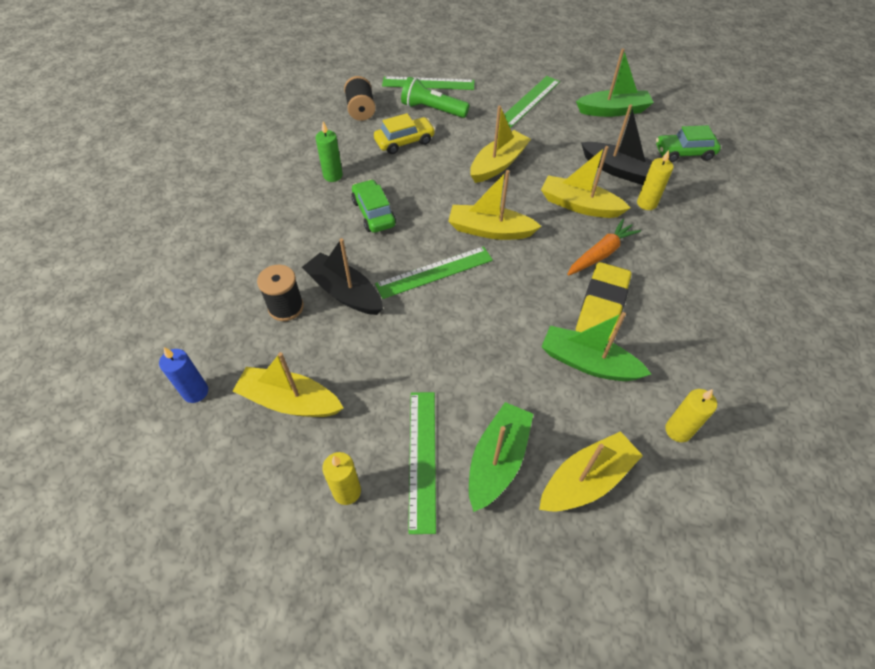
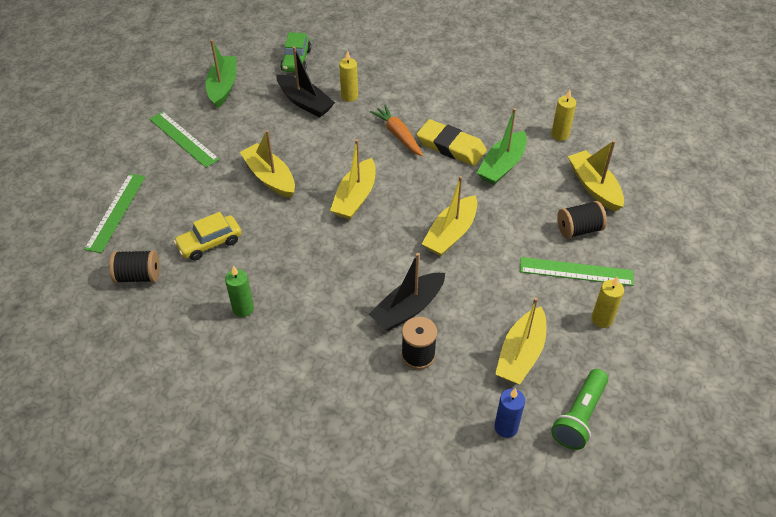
camera: 80 degrees left, 5 degrees down
green car [352,179,396,233] -> none
yellow car [374,113,436,154] -> yellow car turned 105 degrees counterclockwise [174,212,241,261]
green ruler [375,246,493,299] -> none
green flashlight [401,77,469,118] -> green flashlight moved to [551,369,608,450]
green boat [469,402,533,512] -> black spool [557,201,607,239]
yellow boat [541,146,630,218] -> yellow boat moved to [422,176,477,256]
black boat [581,105,652,185] -> black boat turned 90 degrees clockwise [276,46,335,117]

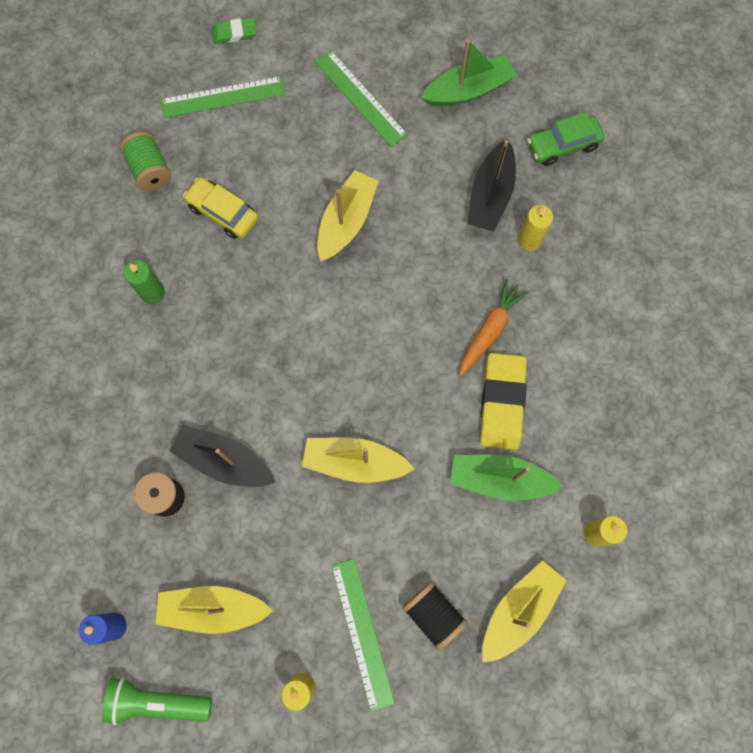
camera: 65 degrees right, 25 degrees up
black spool [109,250,160,283] -> green spool [120,132,171,191]
green ruler [149,111,220,168] -> green ruler turned 60 degrees counterclockwise [315,50,408,147]
yellow boat [330,139,376,220] -> none
none -> green eraser [212,18,257,44]

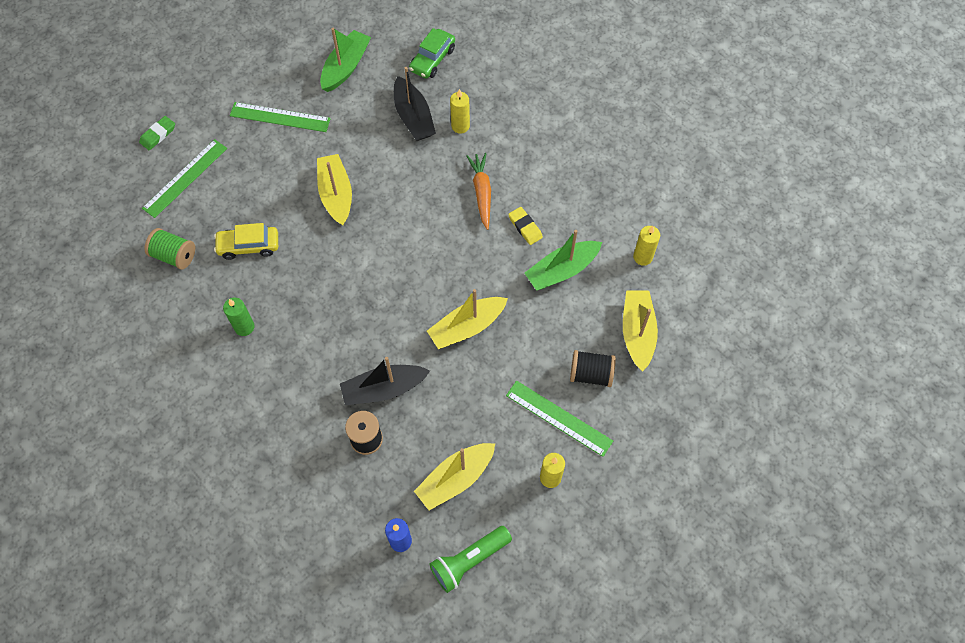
camera: 40 degrees left, 10 degrees down
yellow eraser [480,353,527,450] -> yellow eraser [508,207,543,245], size x0.55

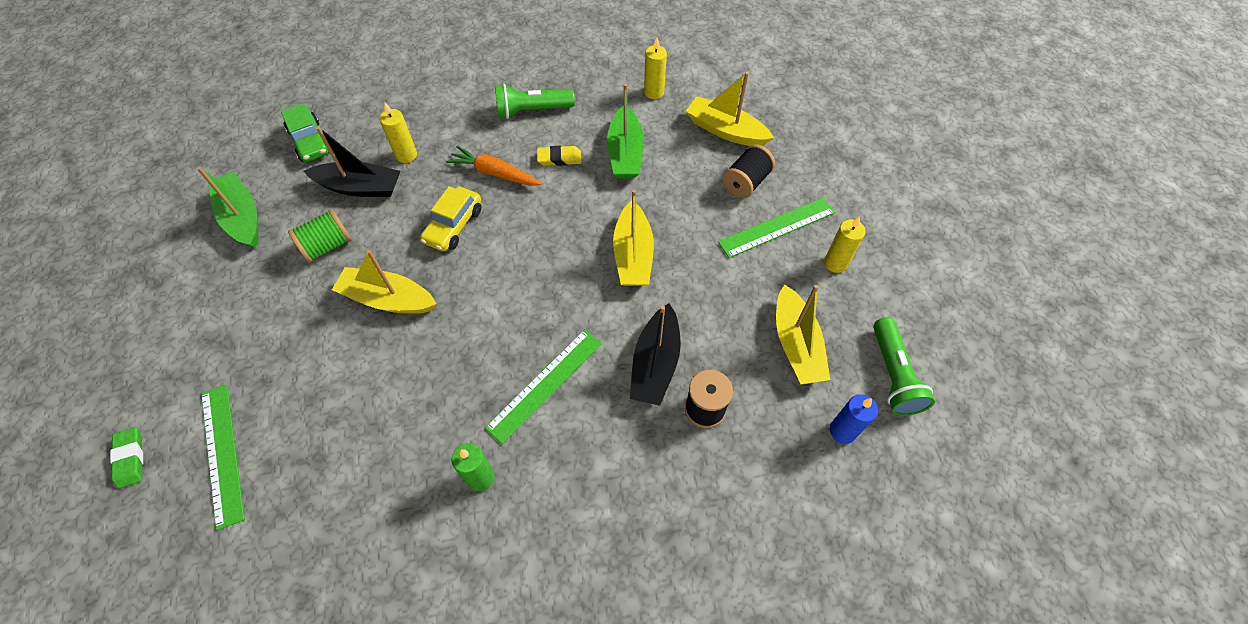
camera: 60 degrees left, 5 degrees down
green spool [145,228,195,269] -> green spool moved to [288,209,352,263]
yellow car [214,223,278,260] -> yellow car moved to [420,186,481,251]
green ruler [230,102,331,132] -> green ruler moved to [485,329,602,444]
none -> green flashlight [495,84,575,119]

